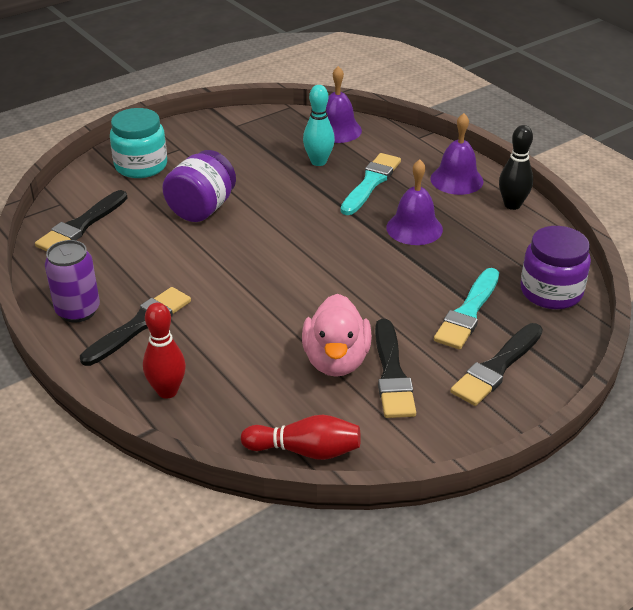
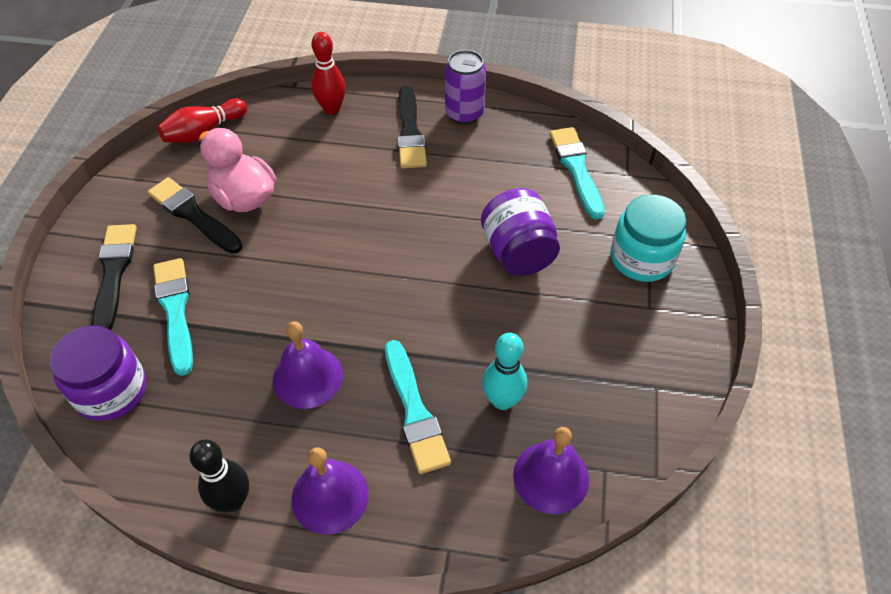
camera: 135 degrees right, 15 degrees up
black brush [35,190,127,251] -> turquoise brush [550,127,605,219]

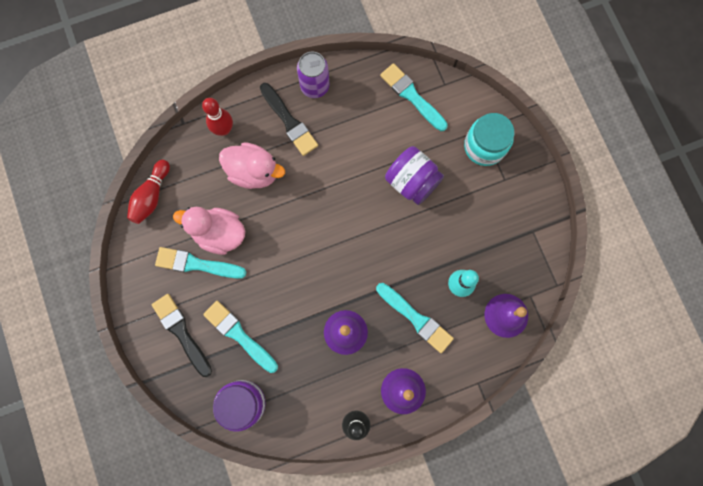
camera: 30 degrees left, 25 degrees up
black brush [148,177,243,254] -> turquoise brush [155,247,246,279]
none -> pink duck [219,142,285,189]

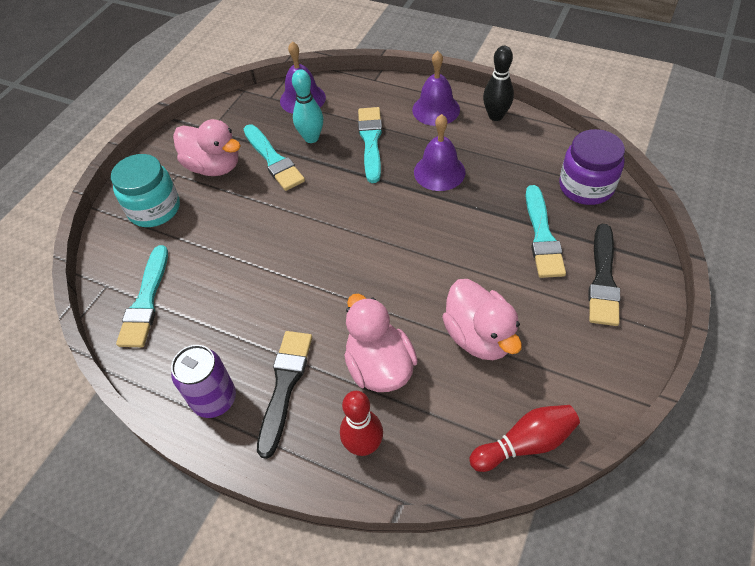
camera: 130 degrees left, 25 degrees down
turquoise brush [155,247,246,279] -> turquoise brush moved to [244,124,305,191]
purple jar [385,146,444,205] -> none
none -> pink duck [173,119,241,176]

